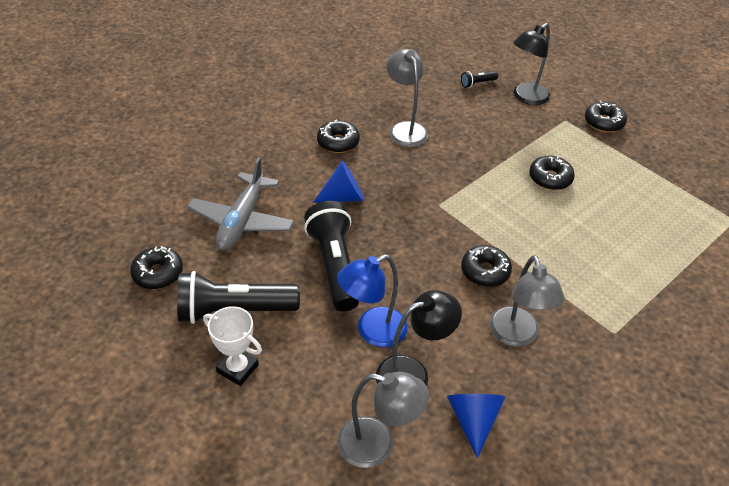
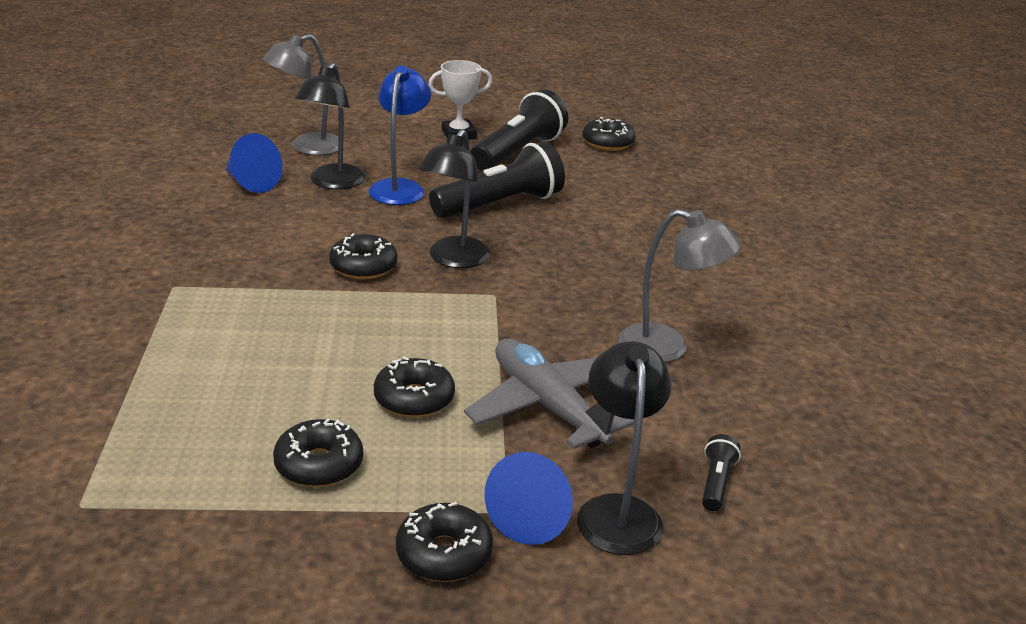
camera: 130 degrees right, 15 degrees down
grey plane [187,157,294,251] -> grey plane moved to [464,338,634,449]
black flashlight [304,201,359,311] -> black flashlight turned 60 degrees counterclockwise [429,141,565,218]
blue cone [313,161,364,203] -> blue cone moved to [485,452,573,545]
black donut [317,119,360,153] -> black donut moved to [273,418,363,487]
grey lamp [489,255,565,347] -> none
none -> black lamp [418,129,490,268]

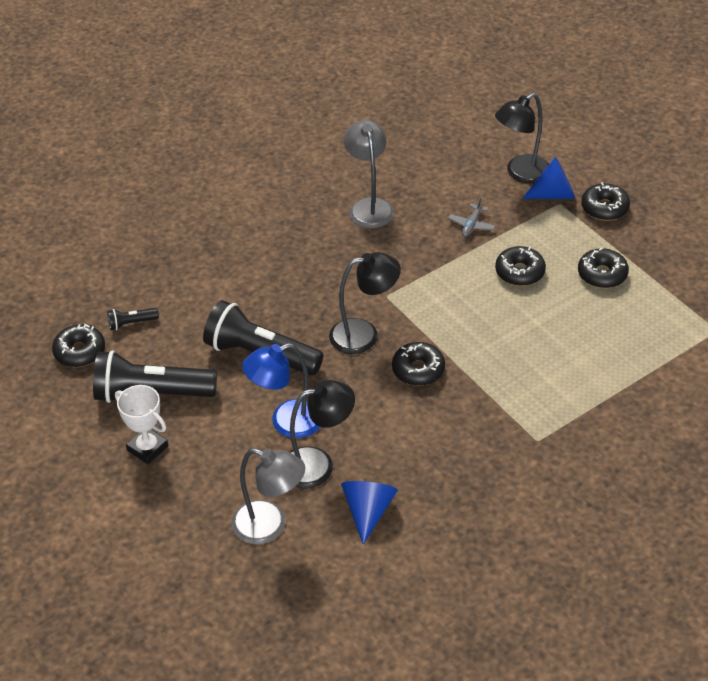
camera: 120 degrees left, 15 degrees up
grey plane [464,338,634,449] -> grey plane [448,197,495,237], size x0.44
black flashlight [702,434,741,511] -> black flashlight moved to [107,308,159,330]

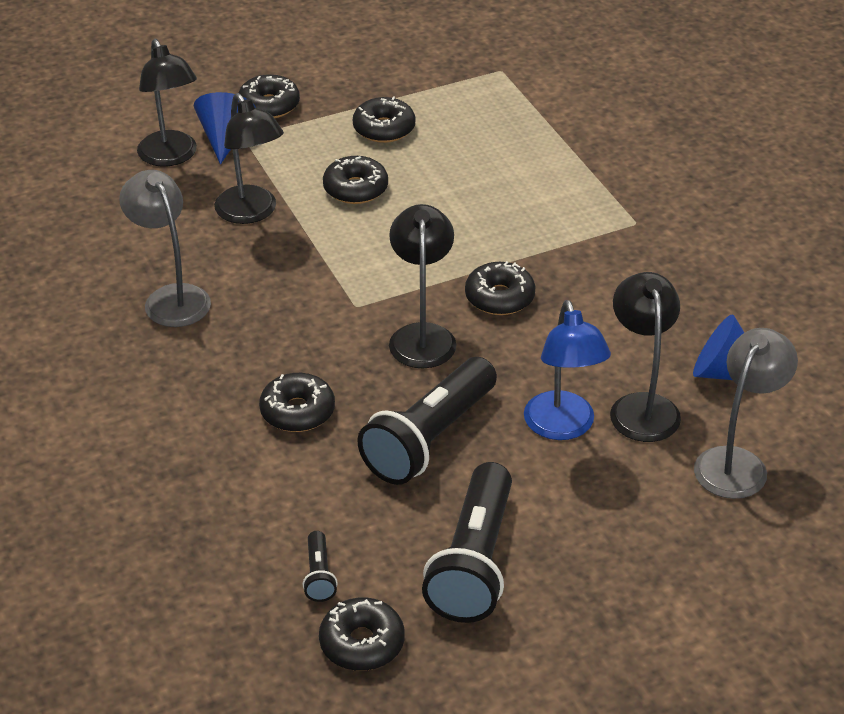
camera: 80 degrees left, 5 degrees down
white trophy [115,385,168,464] -> none
grey lamp [344,120,394,228] -> grey lamp turned 60 degrees clockwise [119,170,211,327]
grey plane [448,197,495,237] -> black lamp [214,93,284,224]
none -> black donut [259,373,335,432]

